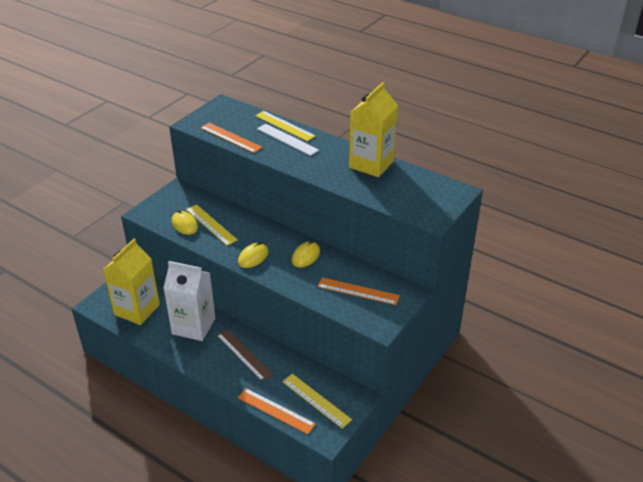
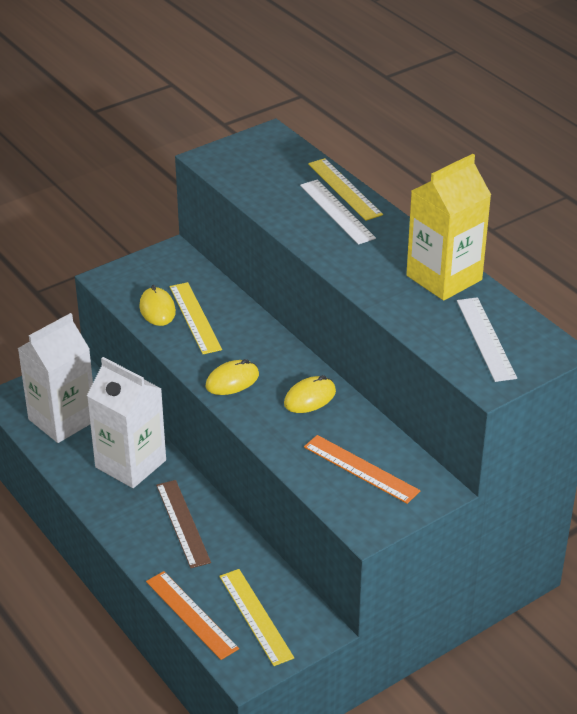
camera: 20 degrees right, 0 degrees up
yellow carton [103,239,160,325] -> white carton [18,313,93,443]
orange ruler [201,123,263,153] -> none
none -> white ruler [457,297,517,382]

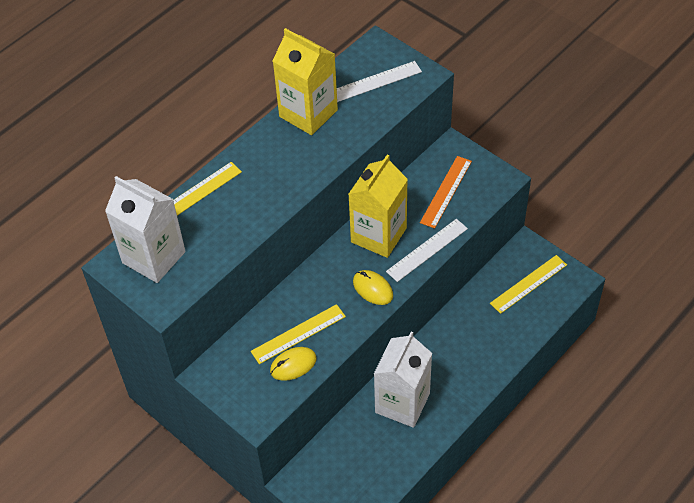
camera: 100 degrees left, 15 degrees up
white carton [18,313,93,443] -> white carton moved to [105,176,186,283]
orange ruler [146,571,239,660] -> none
brown ruler [156,480,211,568] -> none
yellow mouse [284,375,336,413] -> yellow carton [348,154,408,258]
white ruler [300,180,376,245] -> white ruler moved to [386,219,468,282]

